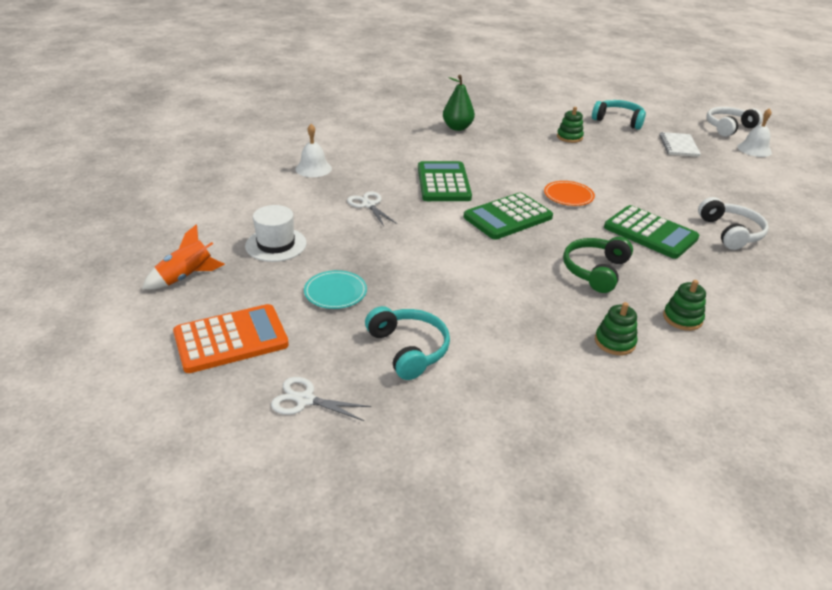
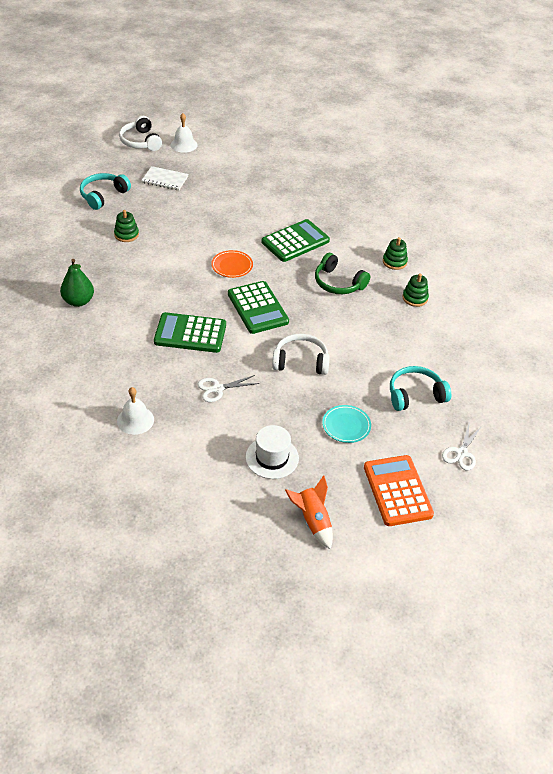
camera: 80 degrees left, 10 degrees up
white headphones [698,197,769,250] -> white headphones moved to [272,334,330,375]

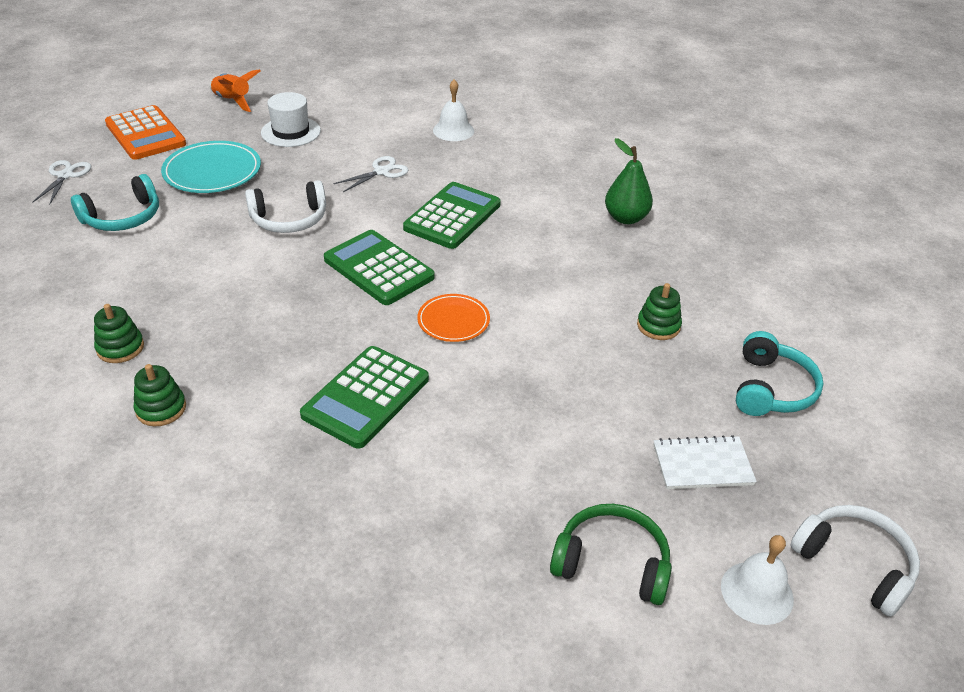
camera: 160 degrees right, 5 degrees down
green calculator [154,312,226,353] -> green calculator turned 45 degrees counterclockwise [403,182,501,249]
green headphones [315,253,370,294] -> green headphones moved to [550,504,672,605]
turquoise plate [322,405,371,443] -> turquoise plate [161,141,261,193], size x1.61

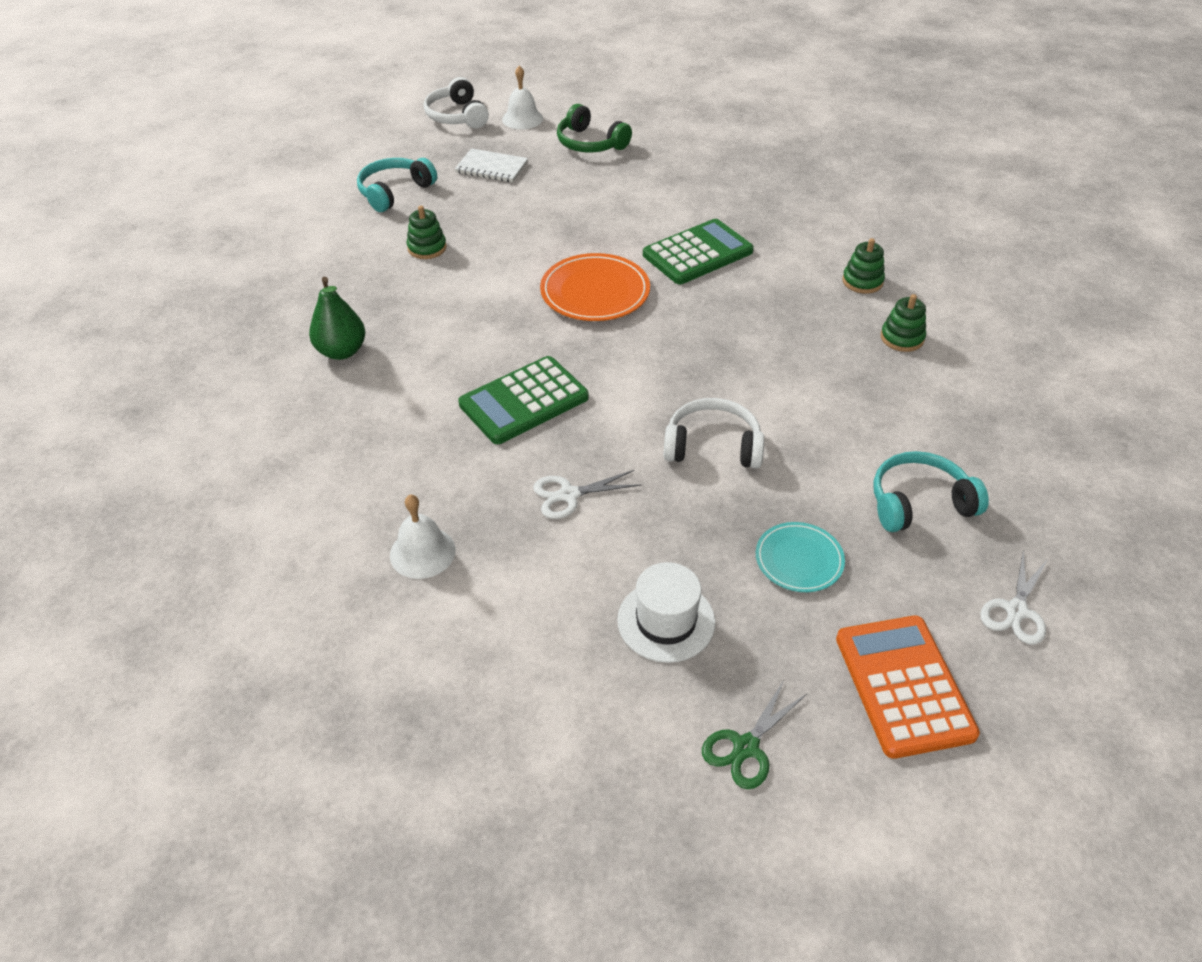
camera: 155 degrees left, 5 degrees up
turquoise plate [161,141,261,193] -> turquoise plate [756,522,845,592], size x0.62
orange rocket [209,69,260,112] -> green scissors [702,680,807,789]
green calculator [324,230,435,305] -> none
orange plate [417,294,490,342] -> orange plate [540,253,650,321], size x1.61

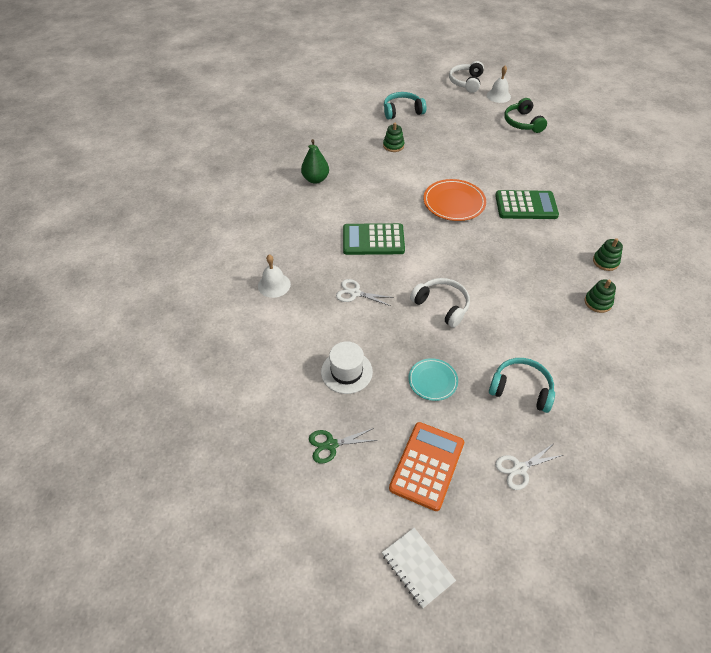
camera: 35 degrees right, 5 degrees up
white notebook [455,148,528,182] -> white notebook moved to [382,528,456,609]

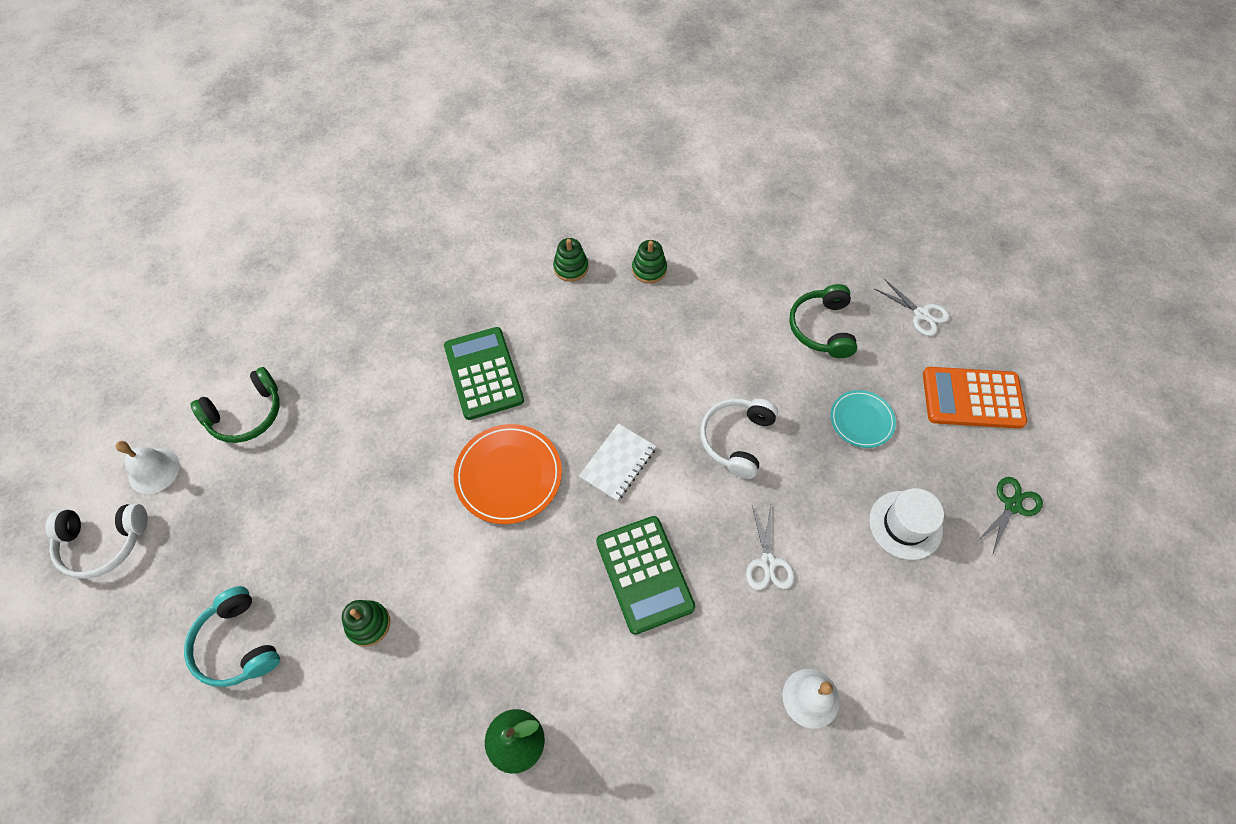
camera: 110 degrees left, 10 degrees up
green scissors [309,428,378,464] -> green scissors turned 105 degrees counterclockwise [977,477,1043,555]
white notebook [382,528,456,609] -> white notebook moved to [579,423,656,501]
turquoise headphones [489,358,555,413] -> green headphones [789,284,857,358]

